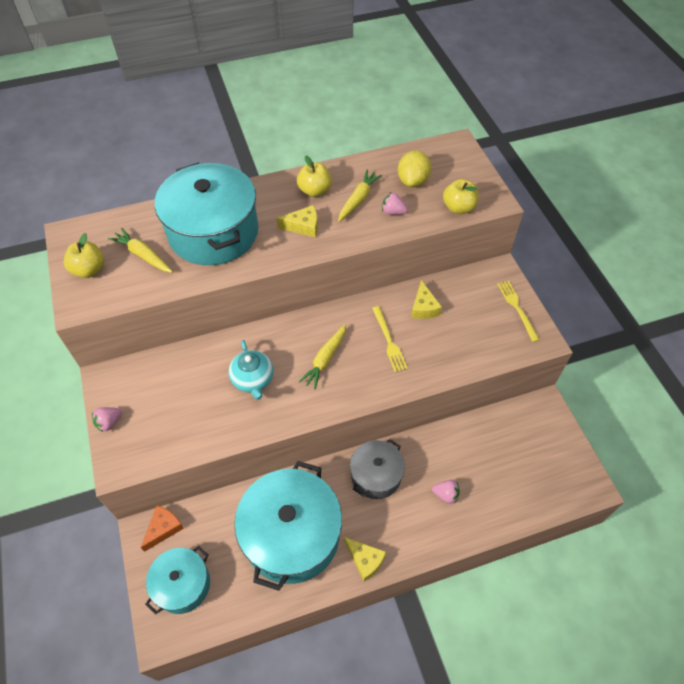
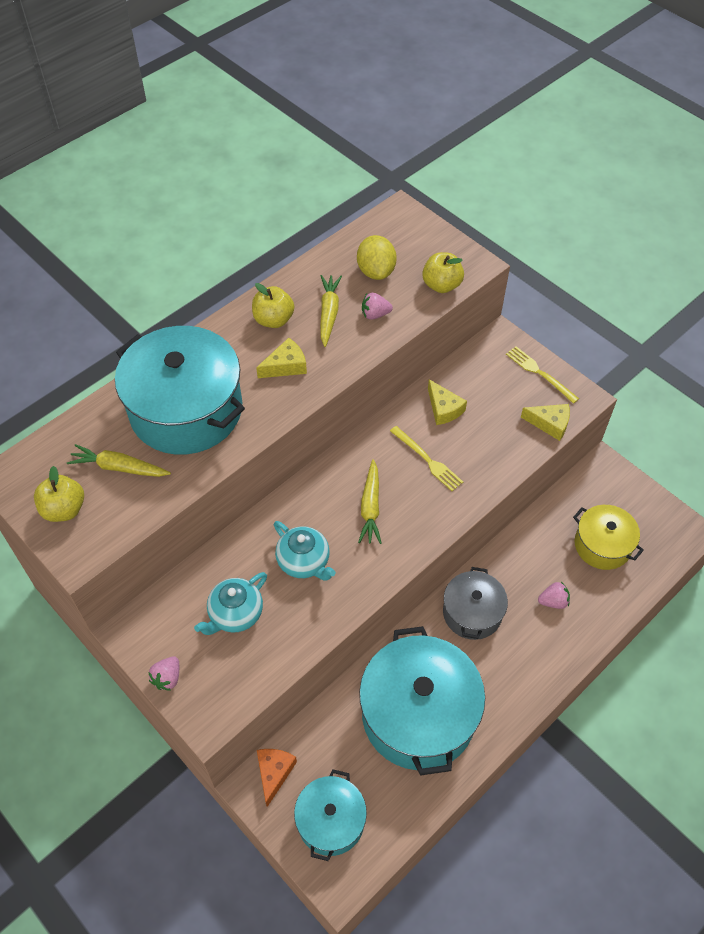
camera: 25 degrees left, 0 degrees up
yellow cheese [344,537,386,581] -> yellow cheese moved to [521,404,570,441]
none -> turquoise teapot [194,572,267,635]
none -> yellow pot [573,505,644,570]

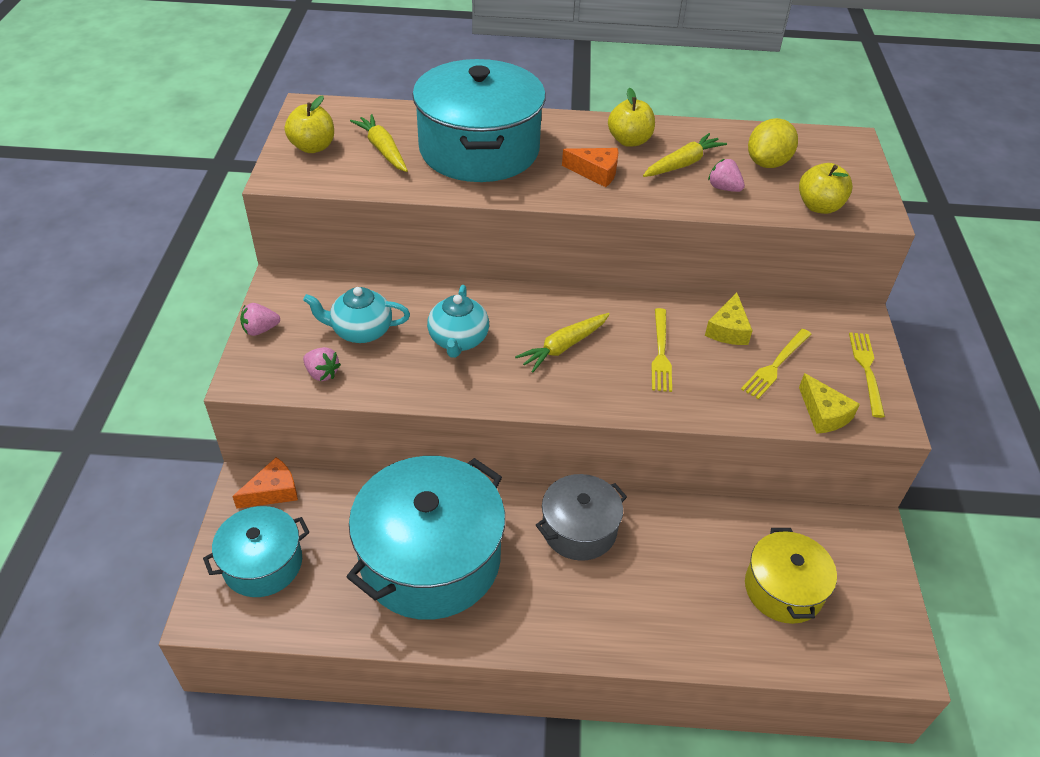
camera: 45 degrees right, 10 degrees down
yellow cheese [256,338,307,378] -> orange cheese [562,148,618,187]
pink strawberry [538,582,570,609] -> pink strawberry moved to [303,347,341,381]
none -> yellow fork [741,329,812,399]

